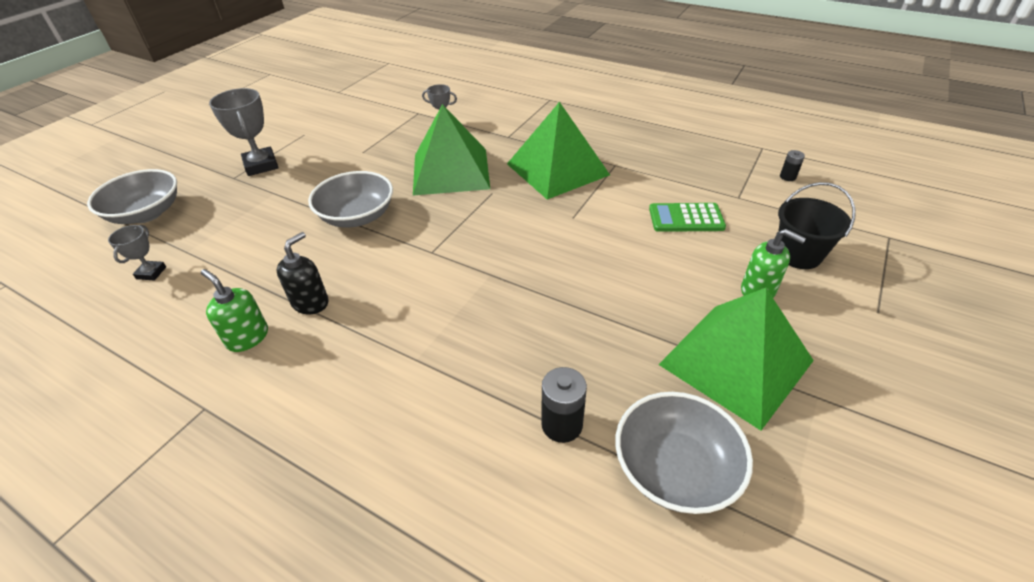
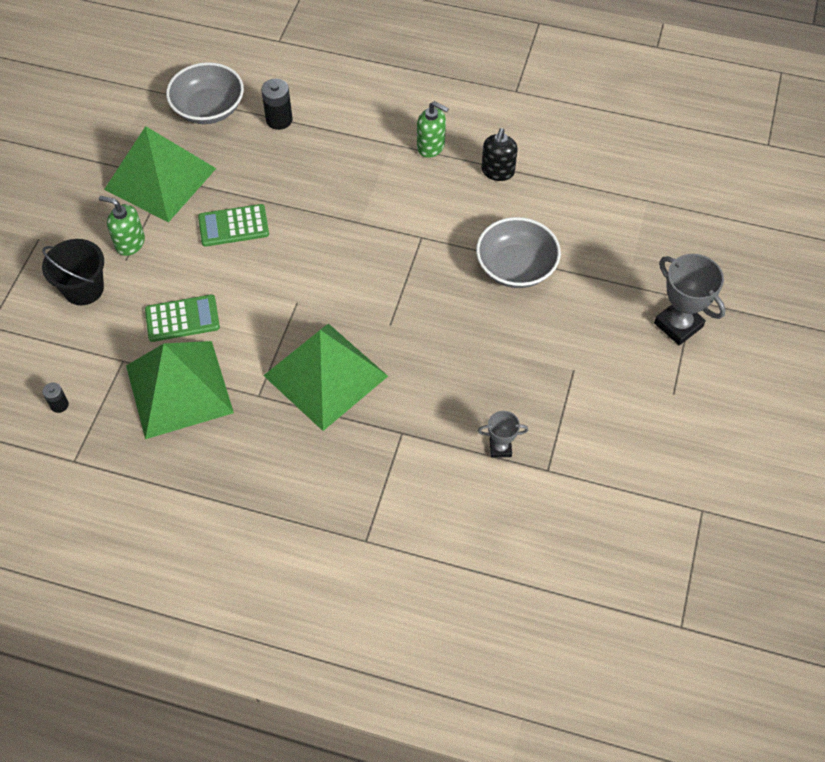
camera: 165 degrees right, 15 degrees up
grey bowl [87,169,177,224] -> none
grey trophy [108,225,166,281] -> none
green soap dispenser [201,269,268,352] -> green soap dispenser moved to [417,101,449,158]
green pyramid [413,104,490,196] -> green pyramid moved to [126,341,234,439]
none -> green calculator [198,204,269,247]

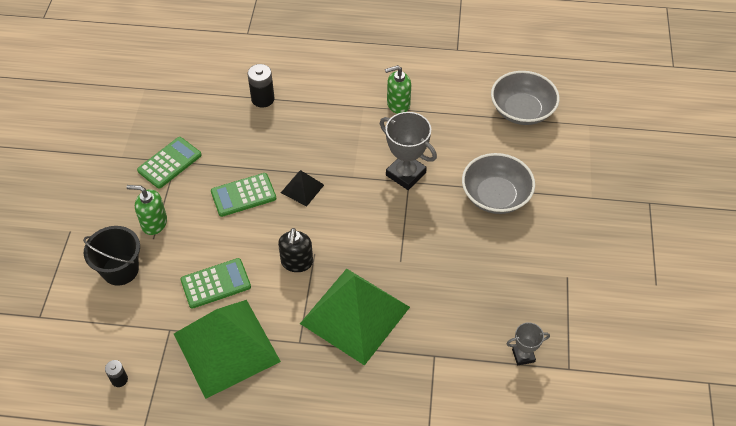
camera: 10 degrees left, 5 degrees down
green pyramid [104,126,216,222] -> green calculator [137,137,202,189]
grey bowl [166,62,244,124] -> grey bowl moved to [491,71,559,125]
green soap dispenser [417,101,449,158] -> green soap dispenser turned 150 degrees clockwise [385,65,411,114]
black soap dispenser [482,128,518,181] -> black soap dispenser moved to [278,228,313,272]
grey trophy [654,254,726,345] -> grey trophy moved to [380,112,437,190]
none -> black pyramid [281,170,324,206]

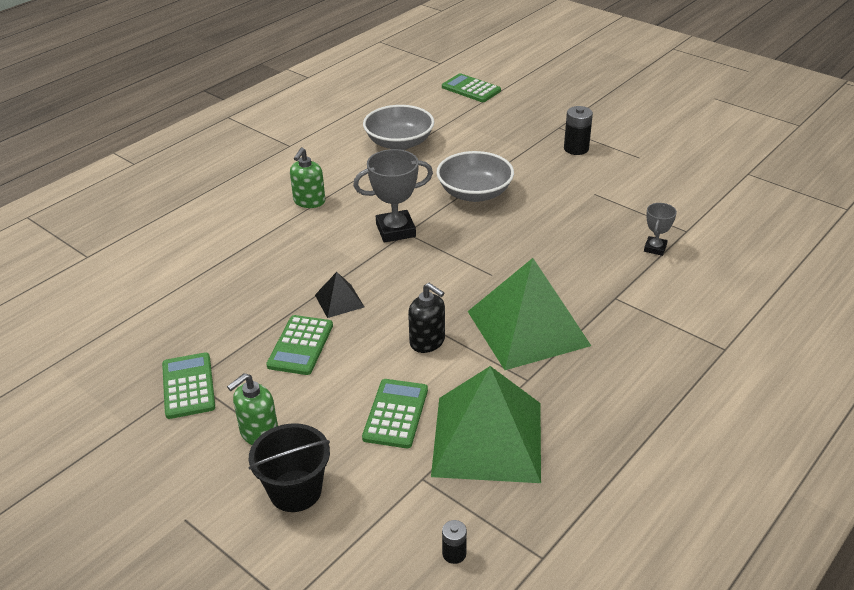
camera: 55 degrees left, 15 degrees down
black battery [247,64,274,108] -> black battery moved to [564,106,593,155]
none -> green calculator [442,73,501,102]

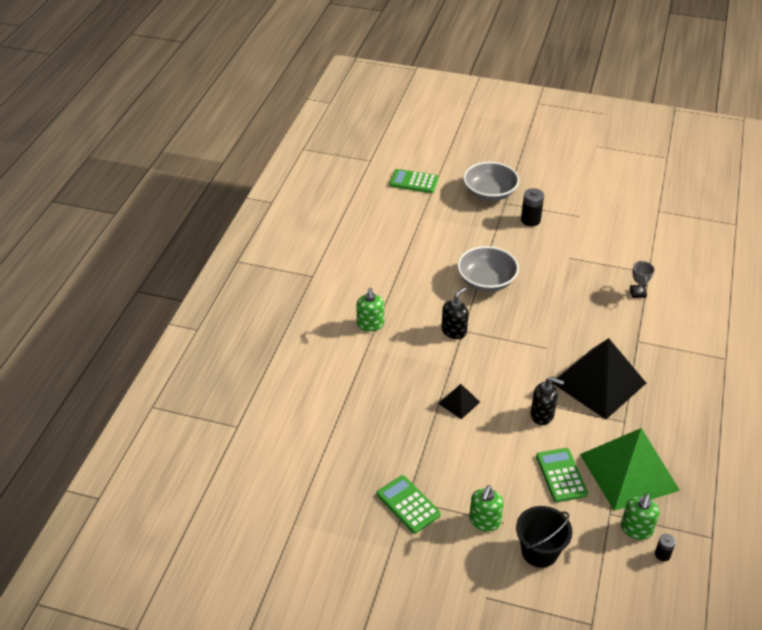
camera: 25 degrees left, 5 degrees up
green calculator [266,315,333,375] -> none
grey trophy [353,149,433,243] -> black soap dispenser [441,287,469,339]
grey bowl [363,105,434,150] -> grey bowl moved to [463,162,519,201]
green pyramid [467,258,591,370] -> black pyramid [552,338,646,419]
none -> green soap dispenser [621,494,659,540]

